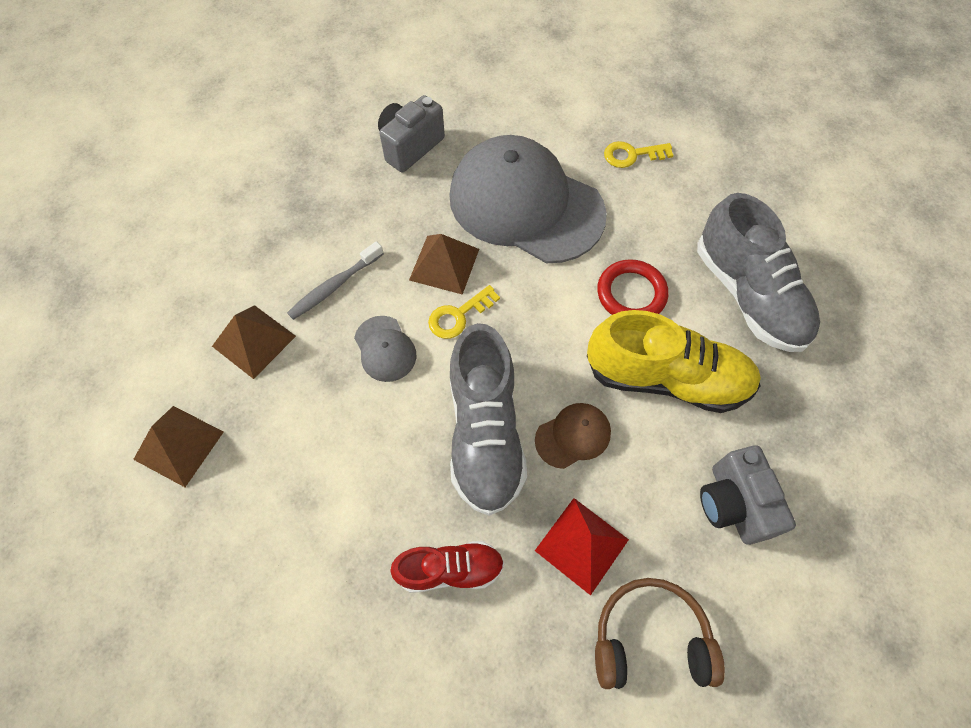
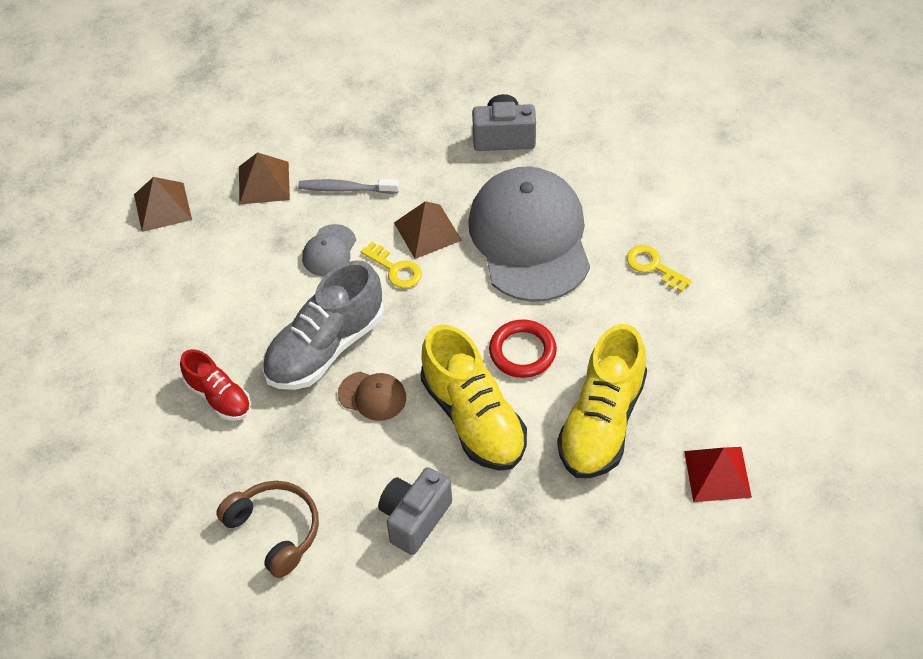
camera: 50 degrees right, 10 degrees down
yellow key [428,285,500,339] -> yellow key turned 150 degrees counterclockwise [361,242,422,288]
red pyramid [535,498,629,595] -> red pyramid moved to [684,447,752,502]
grey shoe [697,193,820,352] -> yellow shoe [557,324,647,478]

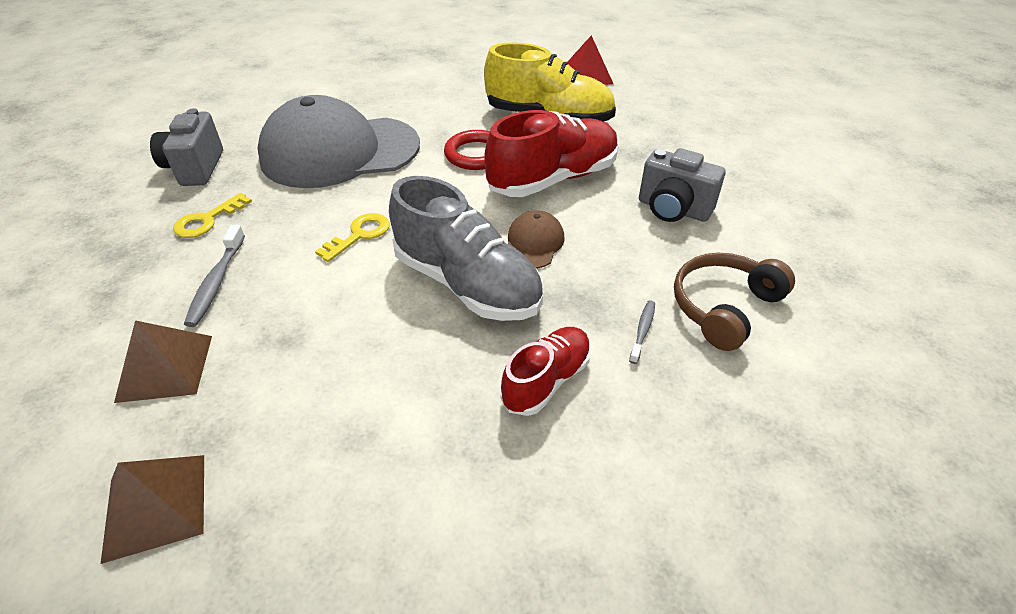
camera: 95 degrees left, 10 degrees down
grey cap [302,224,356,276] -> none
brown pyramid [394,201,462,259] -> none
yellow shoe [421,325,527,471] -> red shoe [484,110,619,197]
yellow key [627,245,692,292] -> yellow key moved to [173,193,252,238]
none -> grey toothbrush [629,301,655,364]

